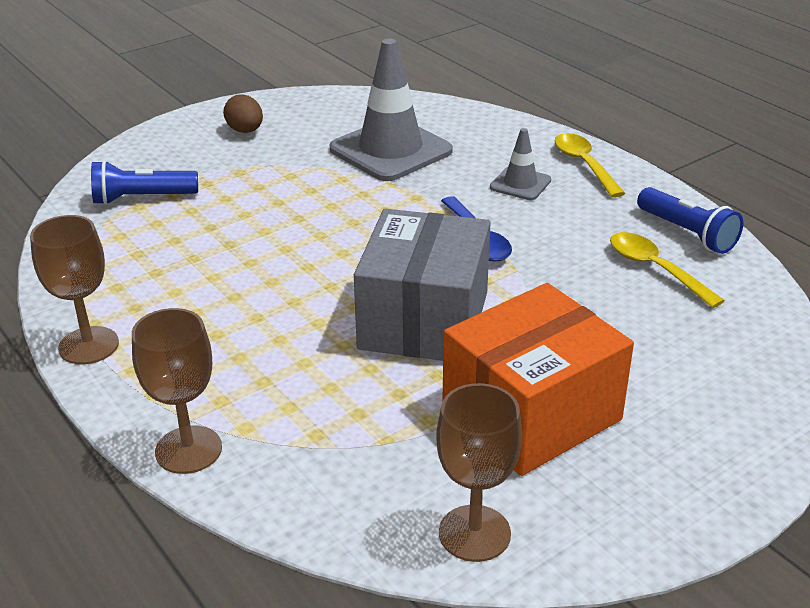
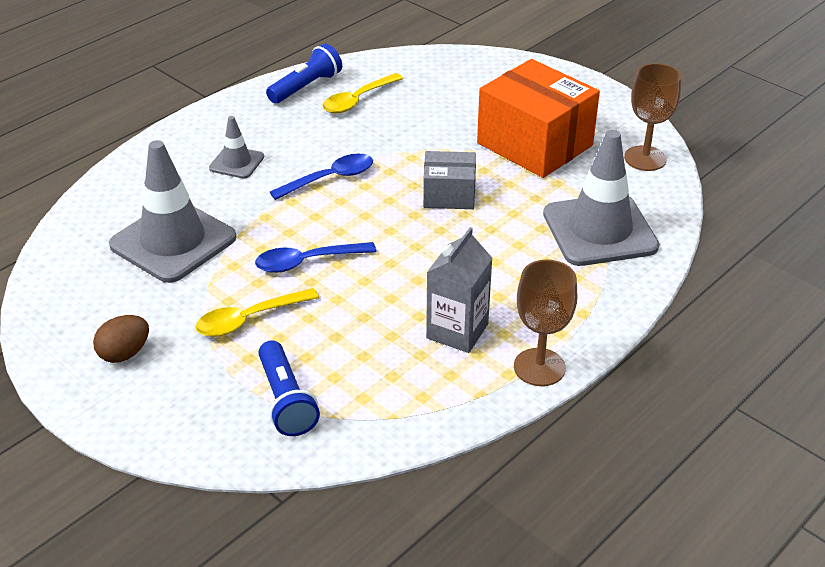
camera: 100 degrees left, 5 degrees up
brown goblet [132,308,222,474] -> none
grey box [354,209,491,361] -> grey box [423,151,476,209], size x0.55
yellow spoon [554,133,625,197] -> yellow spoon moved to [195,288,319,337]
none -> blue spoon [255,242,376,273]
none -> grey carton [426,227,493,353]
none -> grey traffic cone [543,130,659,266]

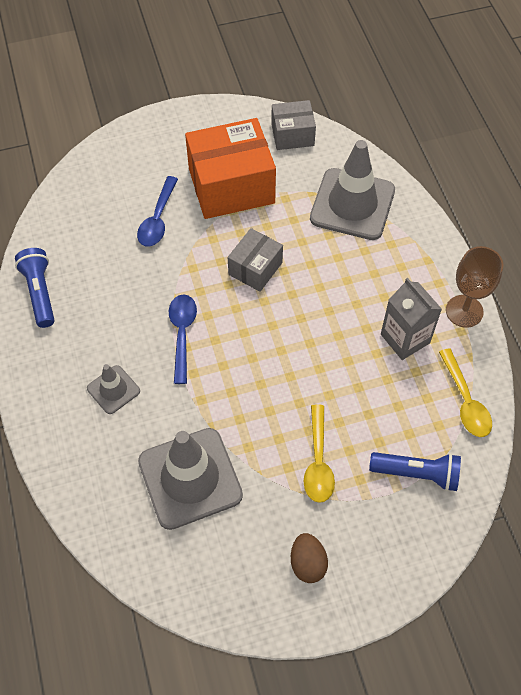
camera: 60 degrees left, 20 degrees up
blue spoon [255,242,376,273] -> blue spoon moved to [137,176,178,246]
yellow spoon [322,73,403,113] -> yellow spoon moved to [439,348,492,437]
brown goblet [624,63,681,171] -> grey box [271,100,316,150]

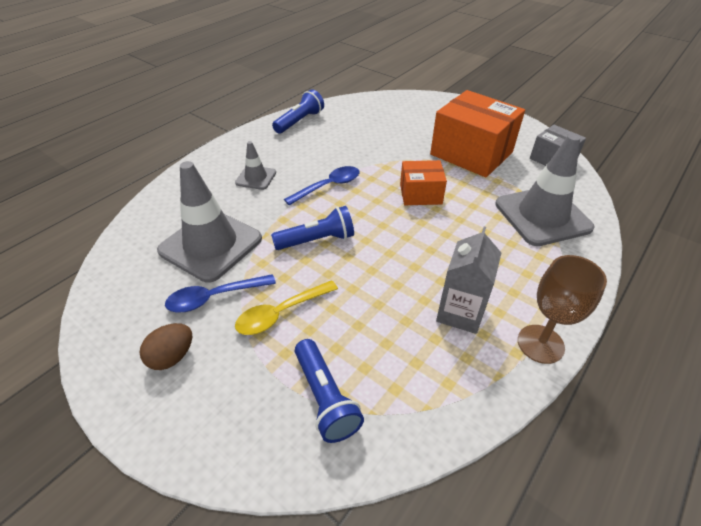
camera: 55 degrees right, 15 degrees down
blue spoon [137,176,178,246] -> blue spoon moved to [165,274,276,312]
grey box [228,228,283,292] -> orange box [400,160,447,205]
yellow spoon [439,348,492,437] -> none
none -> blue flashlight [271,206,354,250]

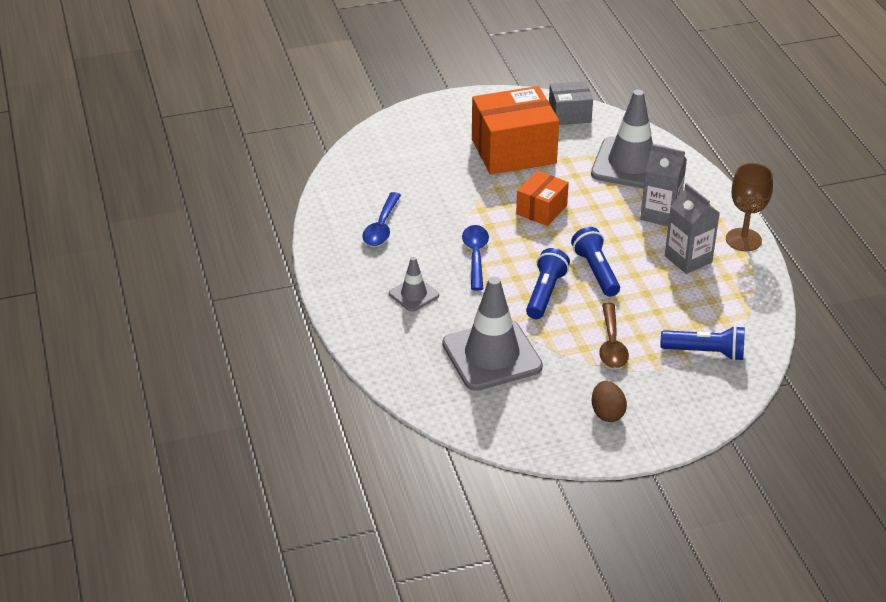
camera: 55 degrees left, 5 degrees down
blue spoon [165,274,276,312] -> blue spoon moved to [362,192,401,246]
yellow spoon [235,280,338,335] -> brown spoon [599,303,629,368]
blue flashlight [272,89,324,134] -> blue flashlight moved to [571,227,620,297]
none -> grey carton [640,144,687,226]

